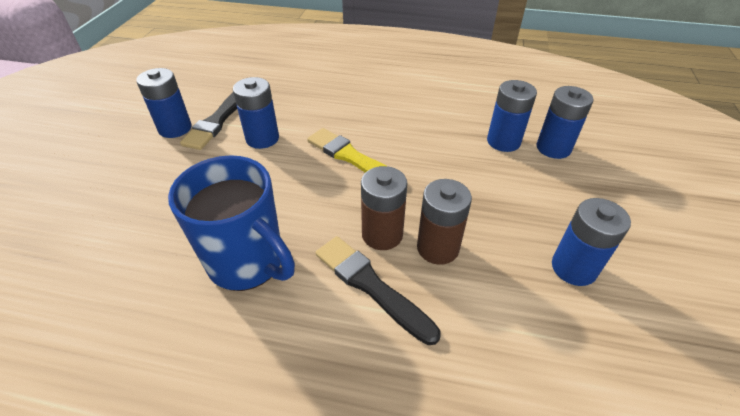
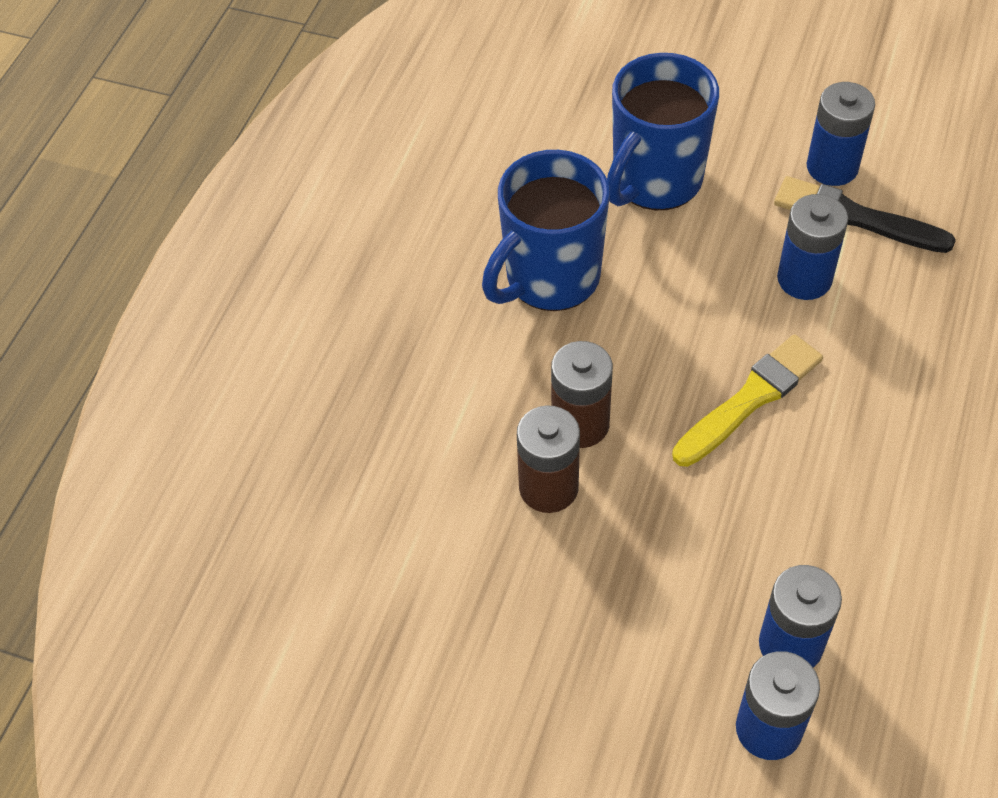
camera: 100 degrees right, 10 degrees up
black brush [316,236,440,345] -> none
blue battery [552,198,631,286] -> none
none -> blue mug [607,53,719,210]

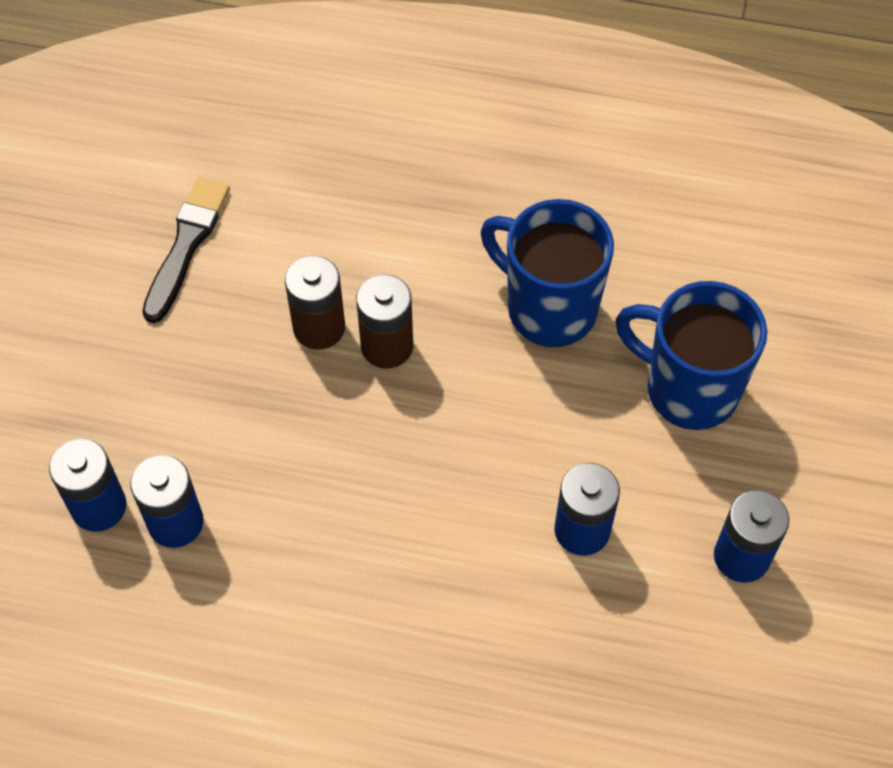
camera: 80 degrees right, 5 degrees up
yellow brush [672,334,823,467] -> none
black brush [774,176,956,253] -> black brush moved to [142,177,230,323]

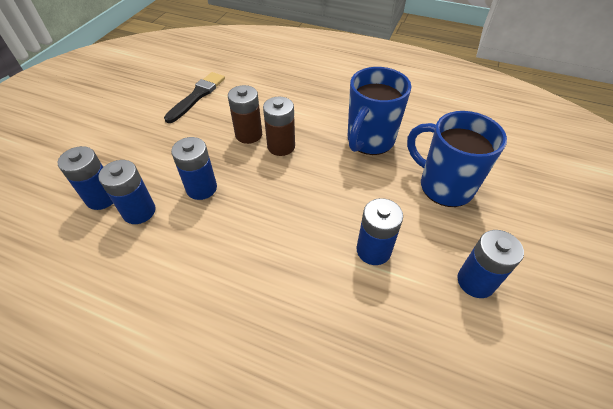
camera: 10 degrees right, 10 degrees down
blue mug [481,199,614,347] -> blue mug turned 105 degrees counterclockwise [348,67,411,155]
none -> blue battery [171,137,217,200]

